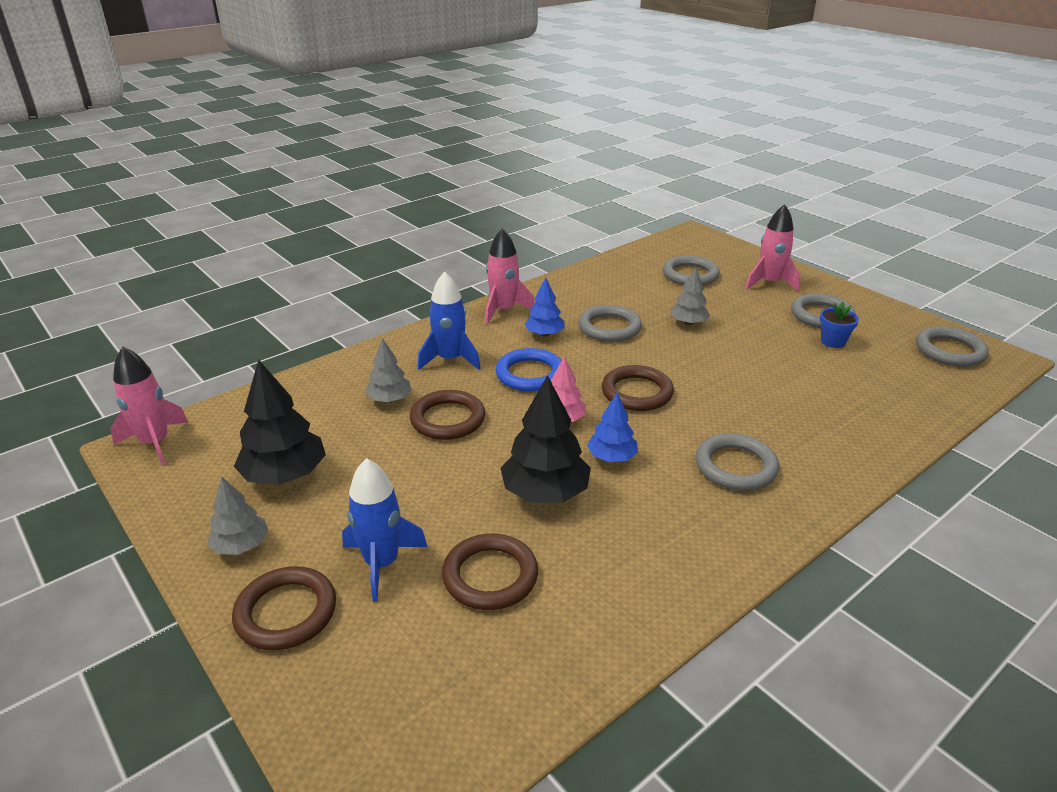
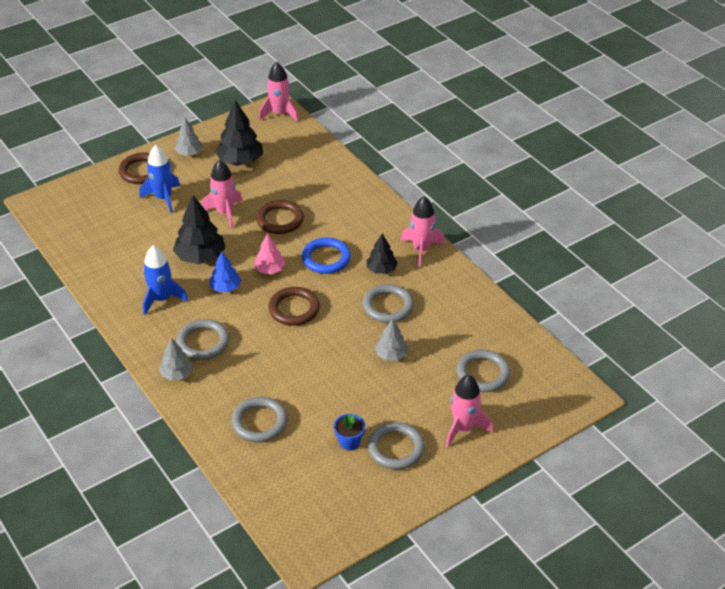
camera: 95 degrees right, 10 degrees up
grey tree [365,338,412,403] -> grey tree moved to [159,338,193,381]
blue rocket [418,272,481,370] -> blue rocket moved to [143,245,188,315]
brown ring [442,534,538,610] -> none
blue tree [525,277,565,337] -> black tree [366,233,398,274]
grey ring [916,326,989,367] -> grey ring moved to [231,397,288,442]
none -> pink rocket [201,159,242,228]

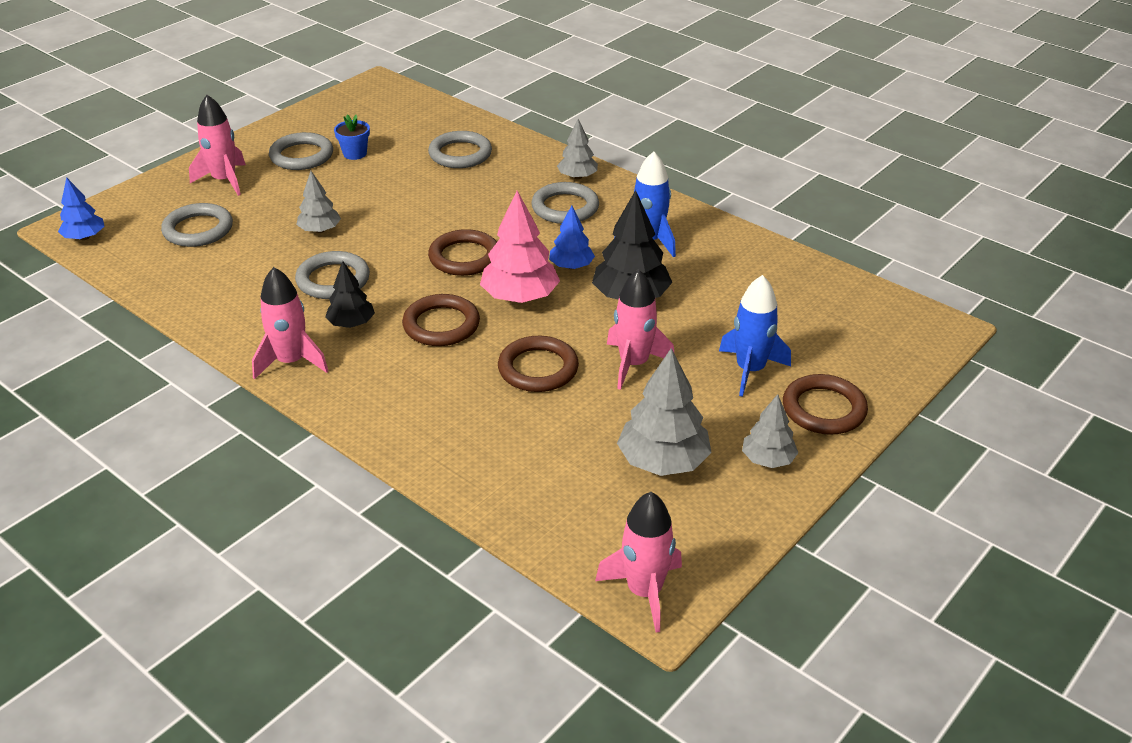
camera: 165 degrees right, 5 degrees down
black tree [215,100,263,166] -> grey tree [617,348,712,476]
pink tree [254,233,286,274] -> pink tree [480,191,560,303], size x1.67
blue ring [302,238,351,274] -> brown ring [402,294,480,346]
none -> blue tree [58,177,104,240]

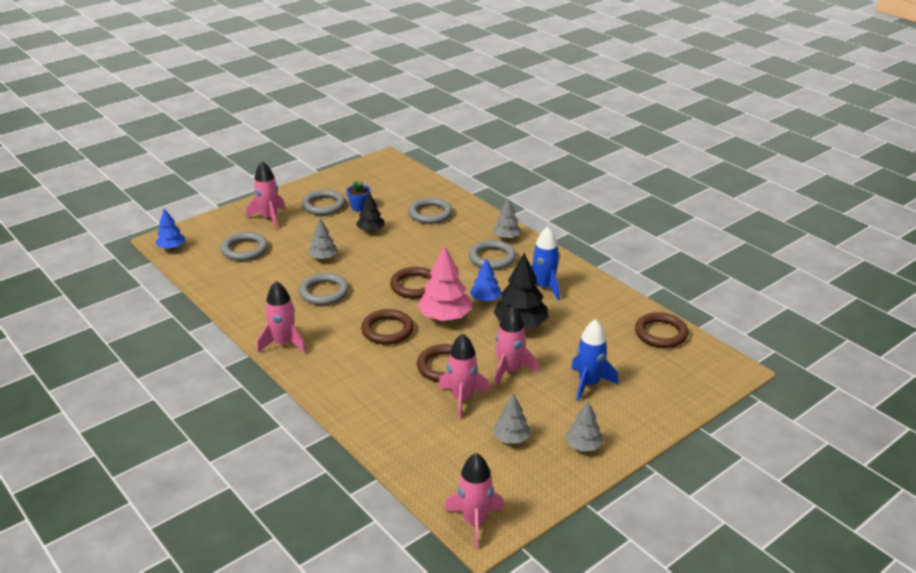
camera: 10 degrees right, 5 degrees down
black tree [325,261,375,328] -> black tree moved to [356,192,385,232]
grey tree [617,348,712,476] -> grey tree [493,393,531,444], size x0.60
brown ring [783,374,868,435] -> brown ring moved to [635,312,688,348]
none -> pink rocket [438,334,490,419]

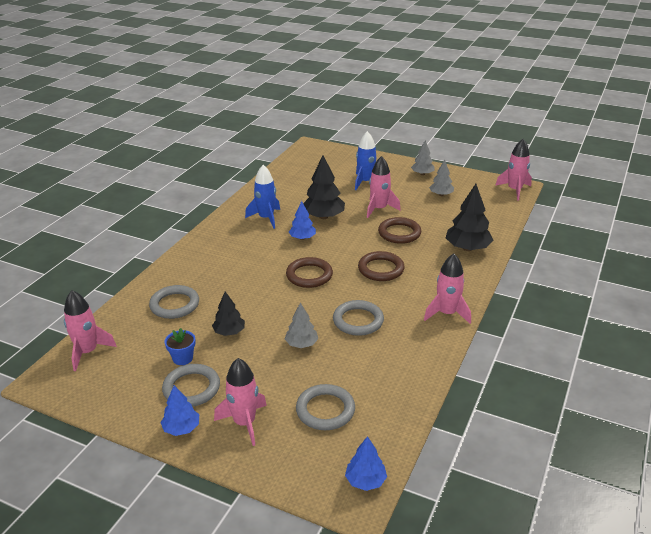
camera: 115 degrees left, 0 degrees up
pink tree [417,245,472,321] -> none
pink rocket [438,334,490,419] -> pink rocket moved to [64,290,117,371]
grey ring [469,240,516,270] -> none
grey tree [493,198,522,239] -> none
brown ring [635,312,688,348] -> none
none -> blue tree [160,385,199,436]
none -> black tree [446,184,494,251]

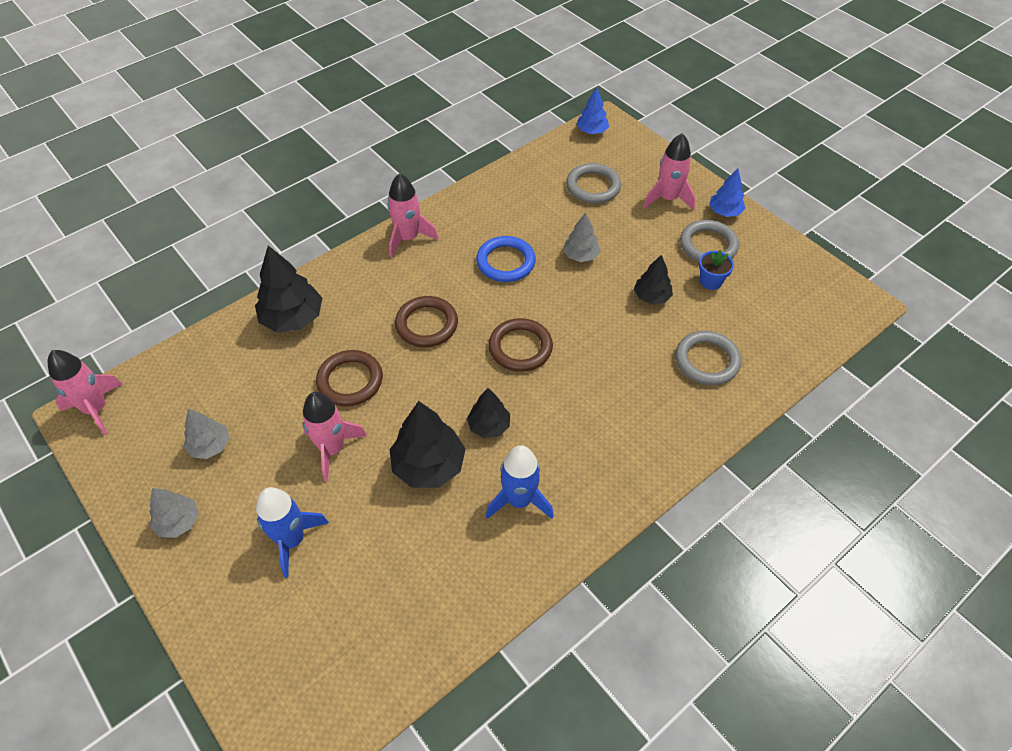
camera: 155 degrees left, 20 degrees up
pink rocket [64,290,117,371] -> none
blue tree [289,201,316,240] -> black tree [467,388,510,438]
grey ring [333,300,384,336] -> blue ring [476,236,536,282]

